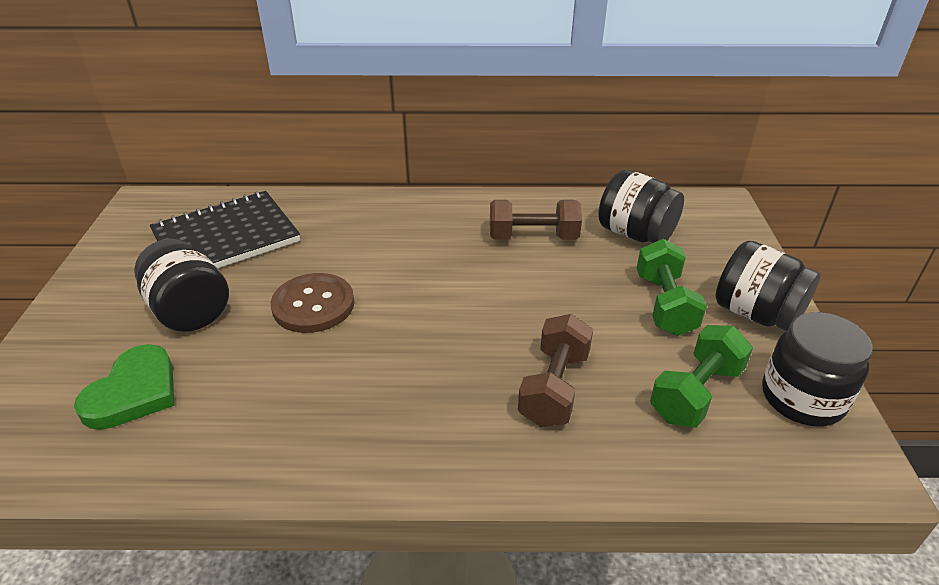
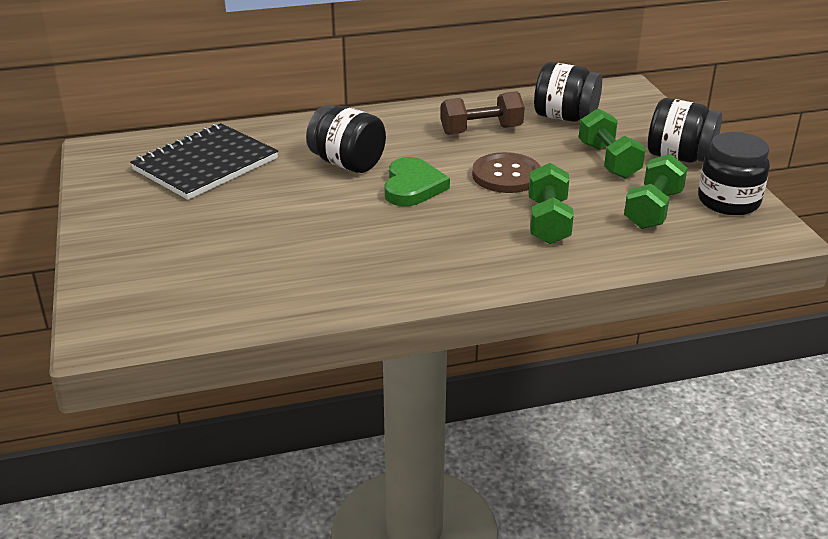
camera: 15 degrees left, 5 degrees down
green heart [74,344,174,430] -> green heart moved to [385,157,450,206]
black jar [134,239,229,332] -> black jar moved to [306,105,386,173]
brown button [271,273,354,333] -> brown button moved to [472,152,541,193]
brown dumbbell [518,314,593,427] -> green dumbbell [529,163,574,244]

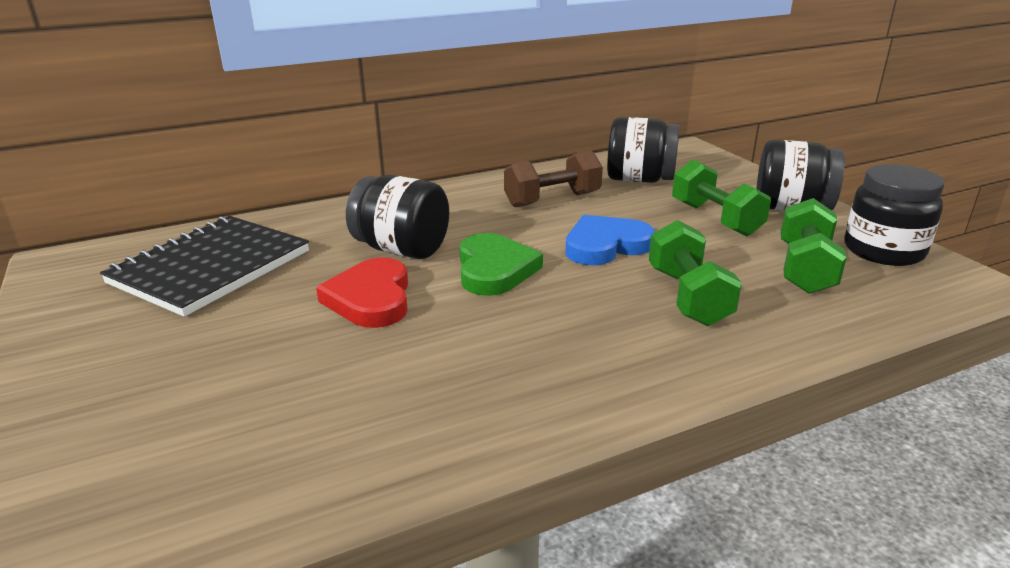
camera: 10 degrees left, 5 degrees down
brown button [472,152,541,193] -> blue heart [565,215,655,265]
none -> red heart [316,258,408,328]

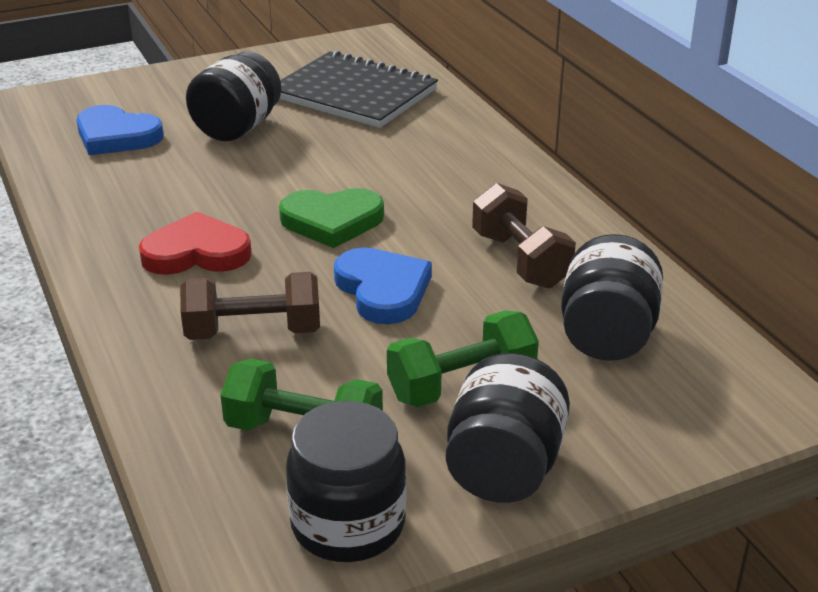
camera: 90 degrees right, 5 degrees up
red heart [316,258,408,328] -> red heart moved to [139,212,252,275]
black jar [346,175,449,259] -> black jar moved to [186,52,281,141]
green dumbbell [649,220,742,326] -> brown dumbbell [180,272,320,340]
none -> blue heart [76,105,164,155]

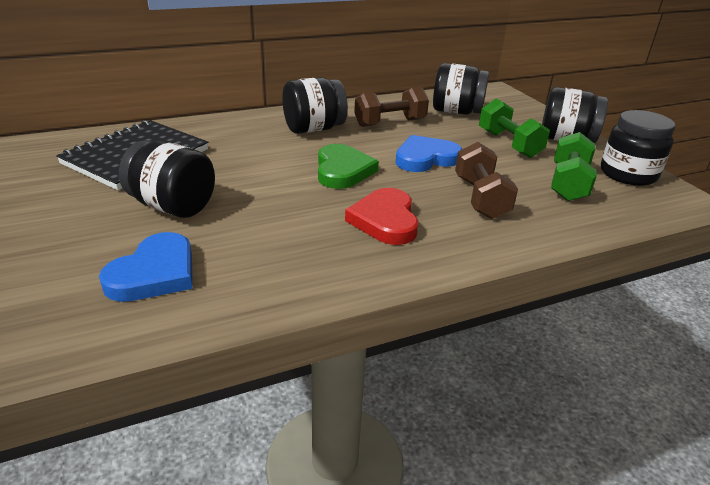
camera: 90 degrees left, 0 degrees up
none -> black jar [282,77,348,134]

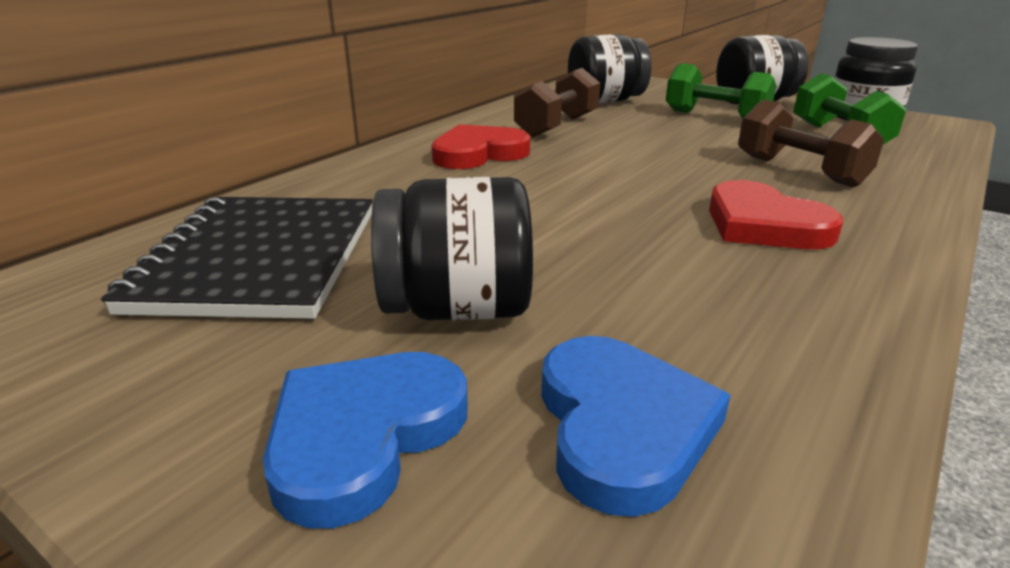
camera: 30 degrees left, 5 degrees down
black jar [282,77,348,134] -> red heart [431,124,530,169]
green heart [318,144,379,189] -> none
blue heart [395,135,462,172] -> blue heart moved to [263,352,468,528]

